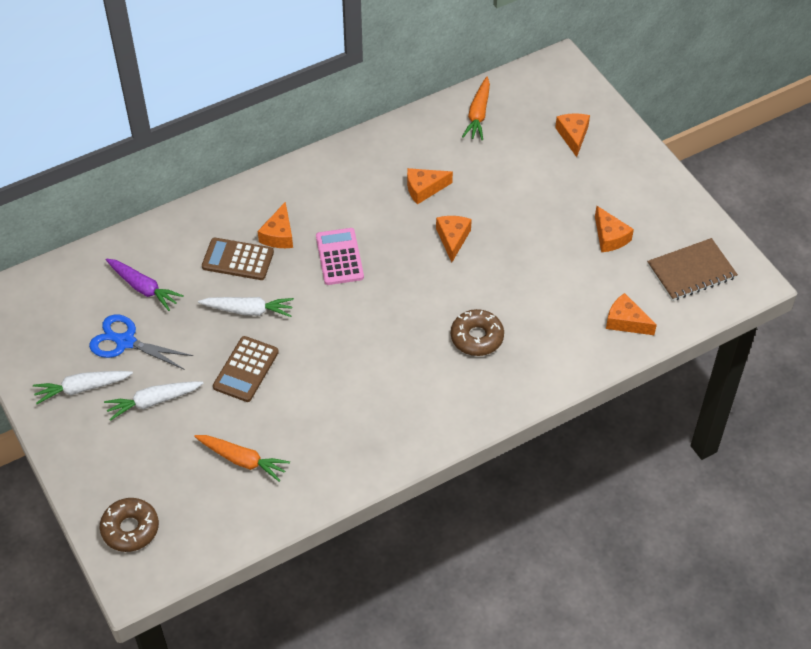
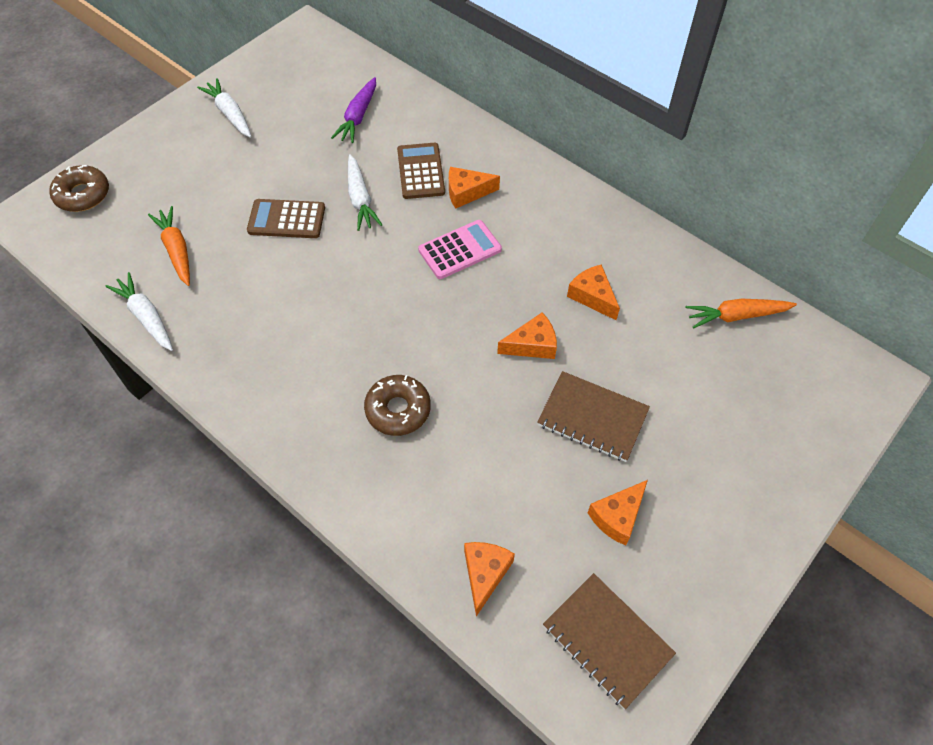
camera: 70 degrees right, 5 degrees up
blue scissors [89,315,193,370] -> none
white carrot [104,381,204,421] -> white carrot moved to [106,272,173,351]
orange carrot [194,435,290,482] -> orange carrot turned 150 degrees clockwise [148,206,190,286]
orange cheese [555,113,590,157] -> none
none -> brown notebook [537,371,650,462]

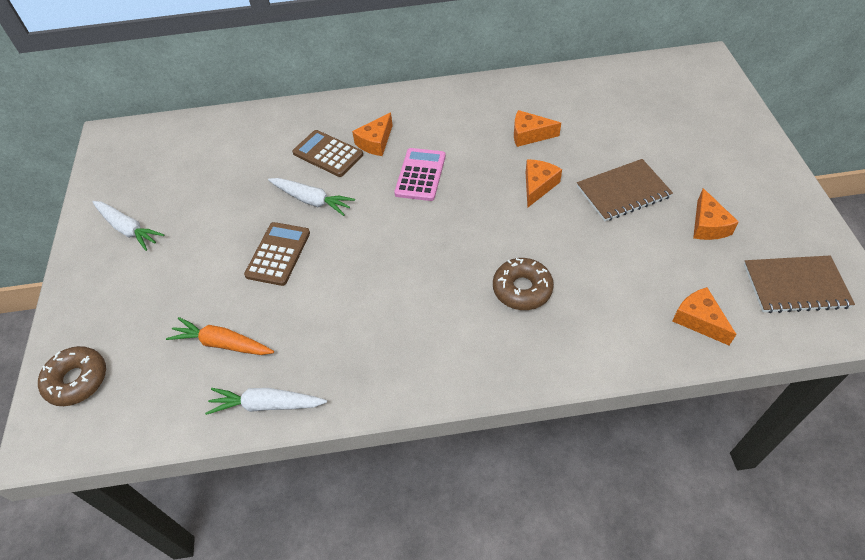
camera: 45 degrees left, 5 degrees down
white carrot [197,78,251,138] -> white carrot turned 150 degrees counterclockwise [92,201,164,251]
brown calculator [247,199,325,238] -> brown calculator turned 150 degrees clockwise [244,222,310,286]
purple carrot [331,77,376,143] -> none
orange carrot [685,299,797,329] -> none

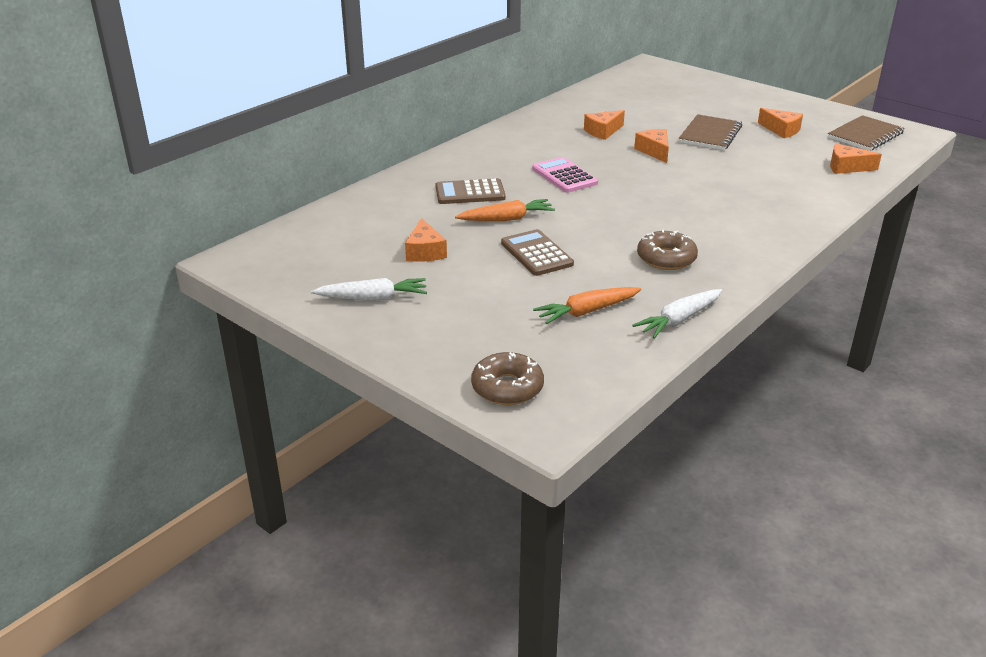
camera: 45 degrees left, 20 degrees down
white carrot [268,178,355,216] -> orange carrot [455,199,555,221]
orange cheese [352,112,393,156] -> orange cheese moved to [405,218,447,262]
brown donut [493,258,554,310] -> brown donut moved to [637,230,698,270]

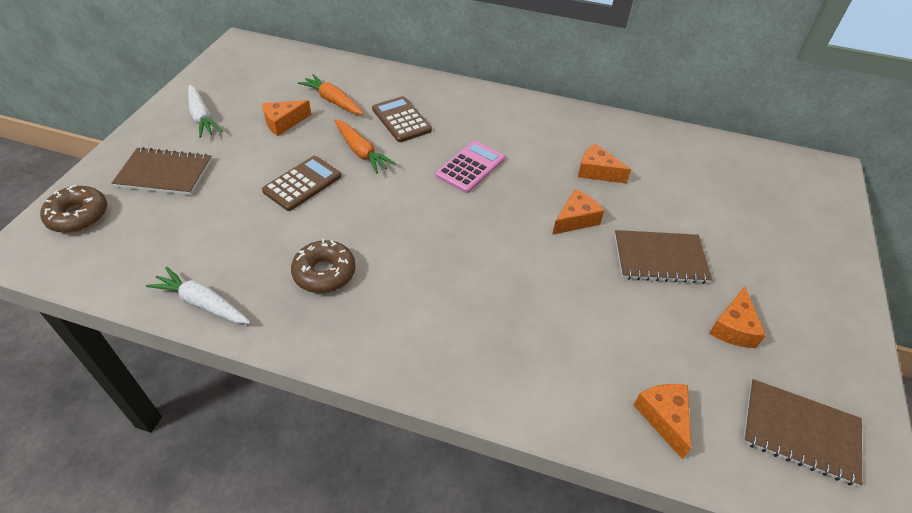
camera: 65 degrees right, 15 degrees up
orange carrot [533,287,641,324] -> orange carrot moved to [298,74,364,115]
none -> brown notebook [112,147,212,195]

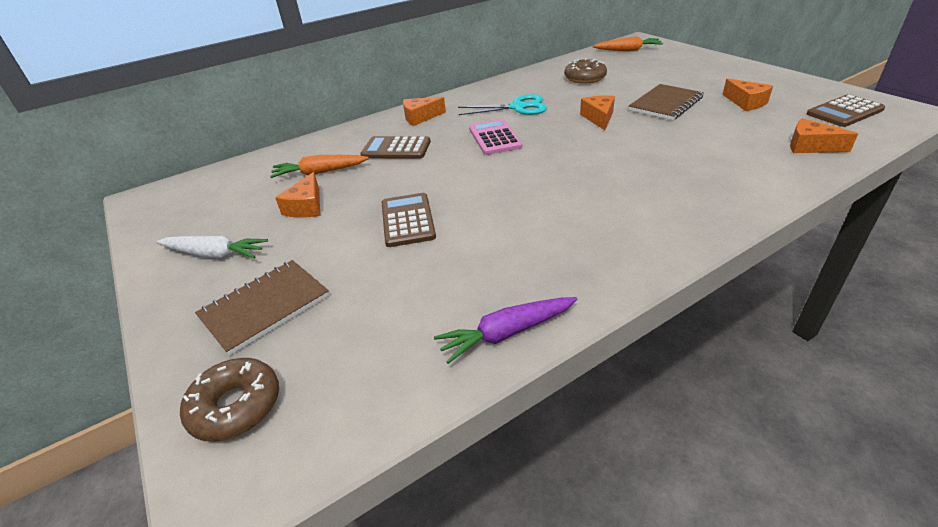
camera: 45 degrees left, 10 degrees down
white carrot [146,267,250,324] -> purple carrot [434,297,577,364]
brown donut [291,239,356,293] -> brown donut moved to [564,58,607,84]
orange carrot [334,119,396,174] -> orange carrot moved to [592,36,663,51]
orange cheese [578,143,631,183] -> orange cheese moved to [403,97,446,126]
brown notebook [743,379,862,487] -> brown calculator [807,94,885,127]
none -> turquoise scissors [458,94,547,115]

